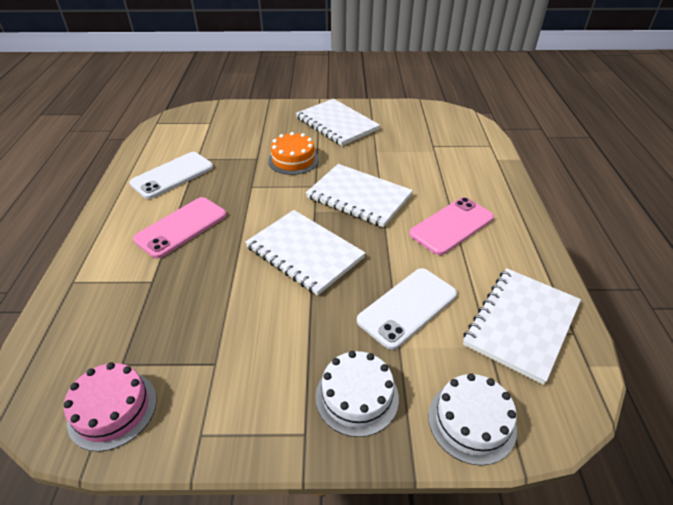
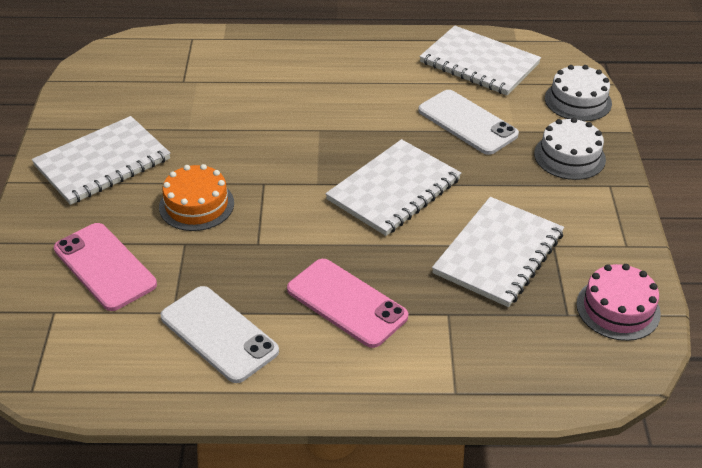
camera: 90 degrees left, 0 degrees up
white notebook [306,164,413,227] -> white notebook moved to [432,197,564,307]
pink phone [409,197,494,255] -> pink phone moved to [54,223,157,311]

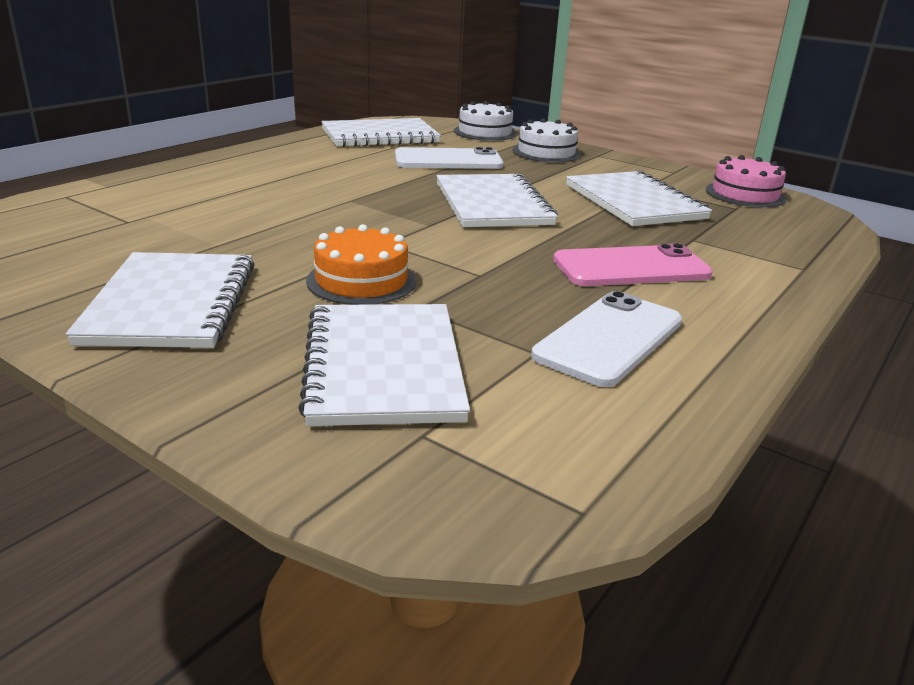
camera: 55 degrees left, 15 degrees down
pink phone [54,223,157,311] -> white notebook [298,304,470,426]
white phone [161,286,279,383] -> white phone turned 45 degrees counterclockwise [531,291,682,387]

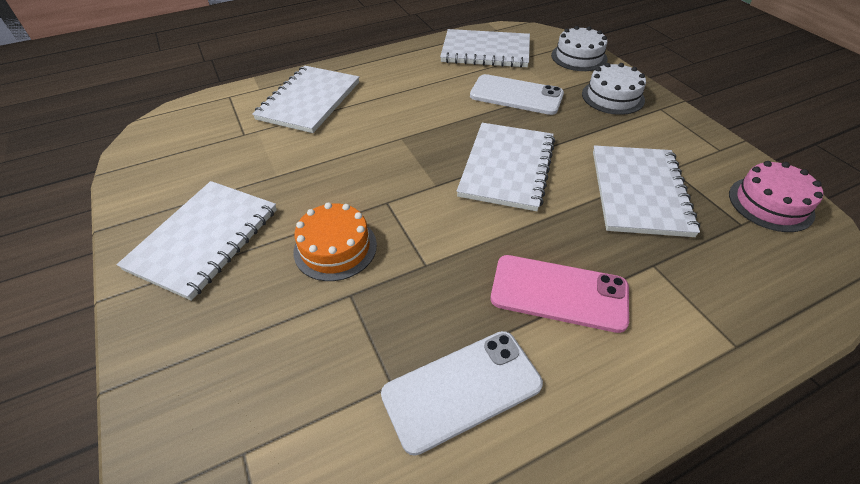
camera: 30 degrees right, 20 degrees up
white notebook [298,304,470,426] -> white notebook moved to [252,66,359,133]

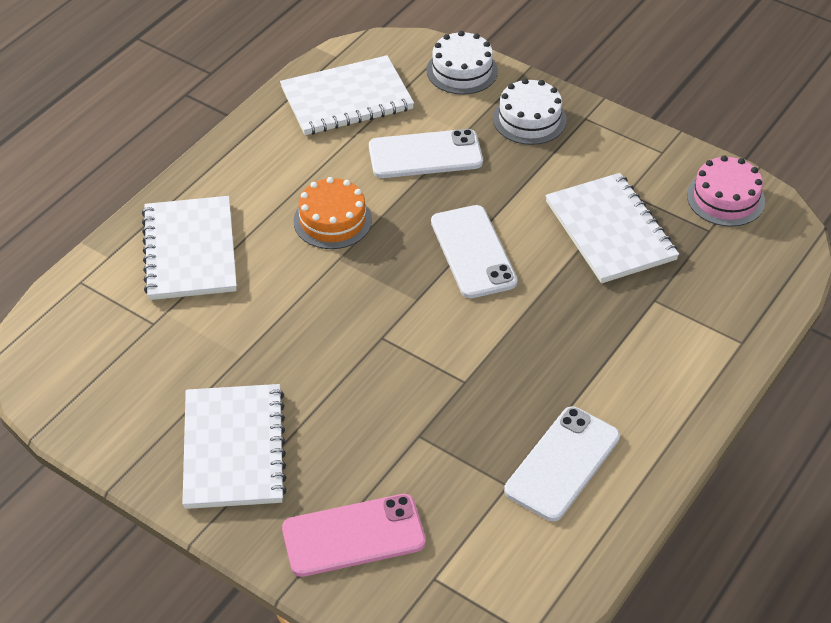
camera: 30 degrees left, 0 degrees up
orange cake [294,203,377,281] -> orange cake moved to [294,177,372,249]
white notebook [457,123,555,211] -> white phone [431,205,517,298]
pink phone [491,255,629,333] -> pink phone moved to [282,494,426,577]

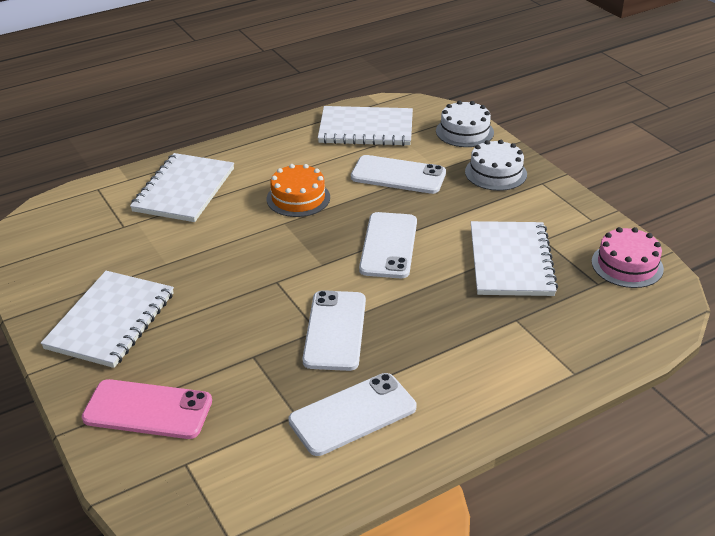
camera: 25 degrees right, 10 degrees down
none -> white phone [302,290,366,371]

